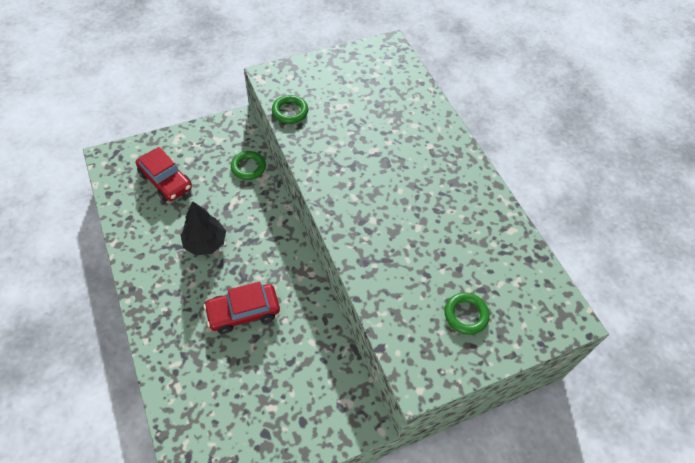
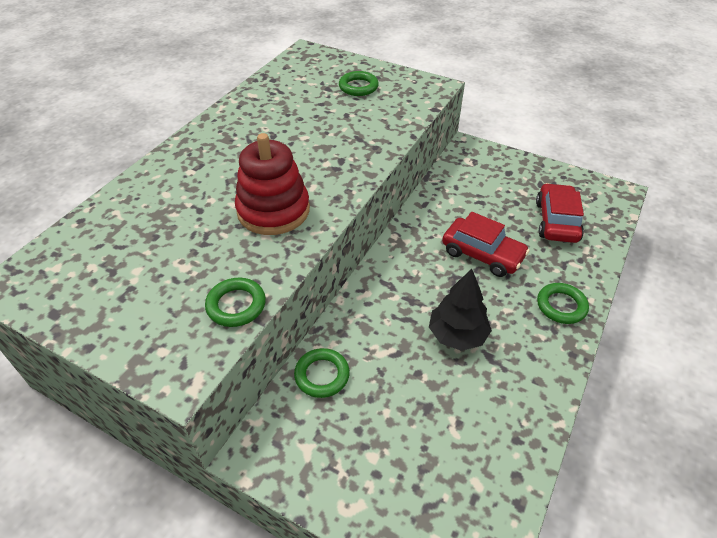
camera: 125 degrees left, 10 degrees down
red car [136,147,192,202] -> red car moved to [536,183,584,243]
none -> red stacking toy [235,133,310,235]
none -> green ring [537,283,589,324]

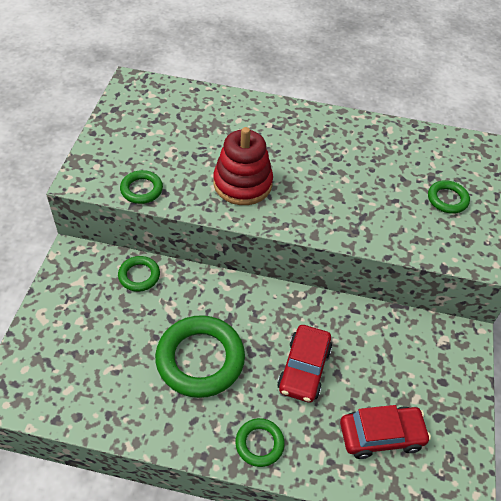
camera: 70 degrees right, 5 degrees up
black tree [429,269,492,351] -> green ring [155,315,245,398]

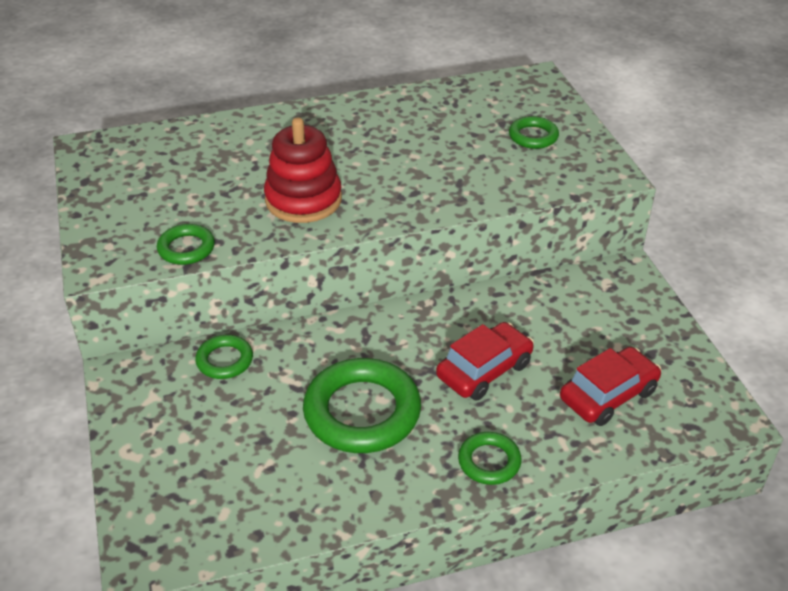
camera: 25 degrees left, 10 degrees down
red car [277,325,332,403] -> red car turned 120 degrees counterclockwise [436,322,534,400]

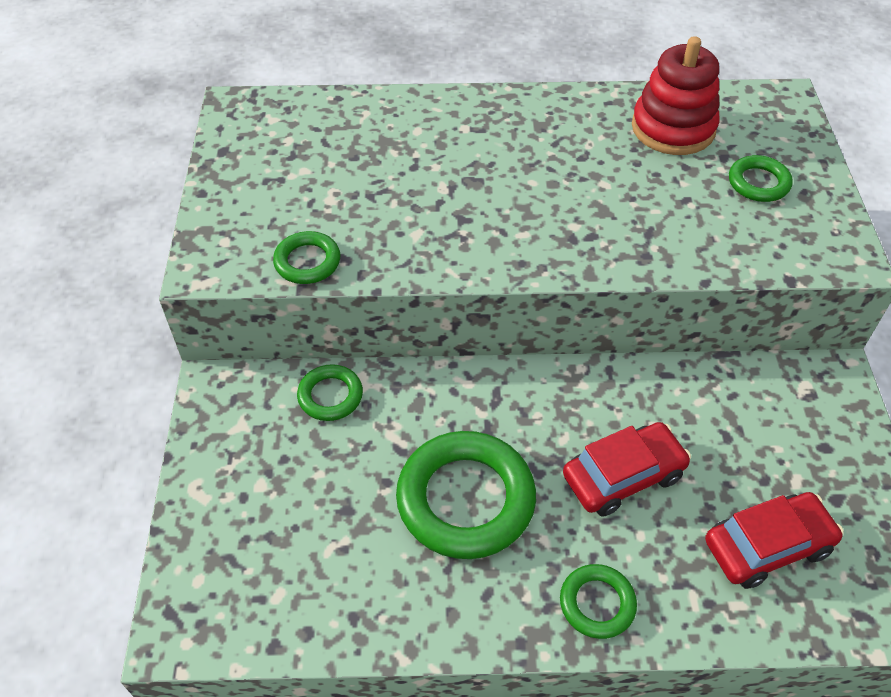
camera: 15 degrees right, 10 degrees up
red stacking toy [264,118,342,223] -> red stacking toy moved to [632,36,720,155]

